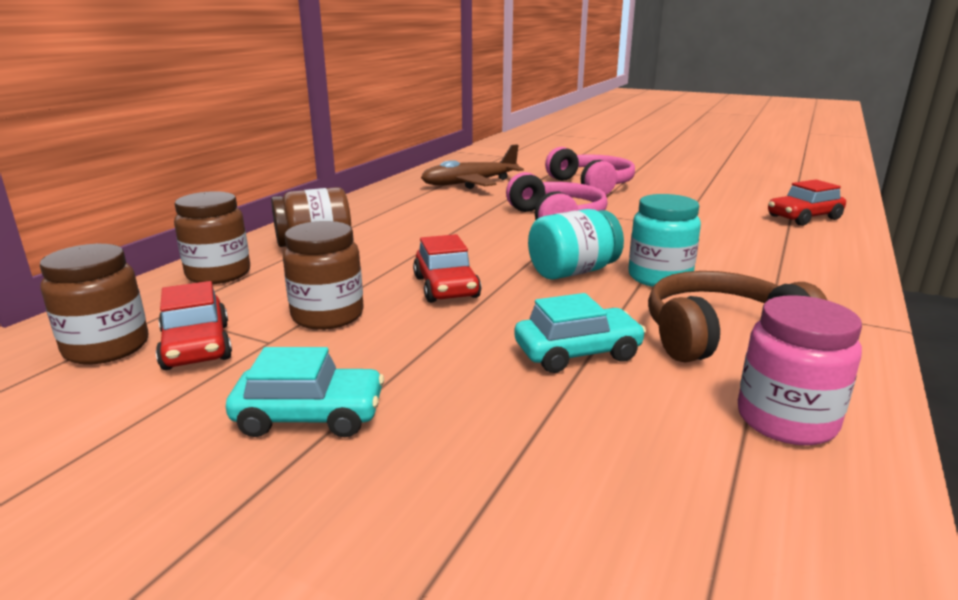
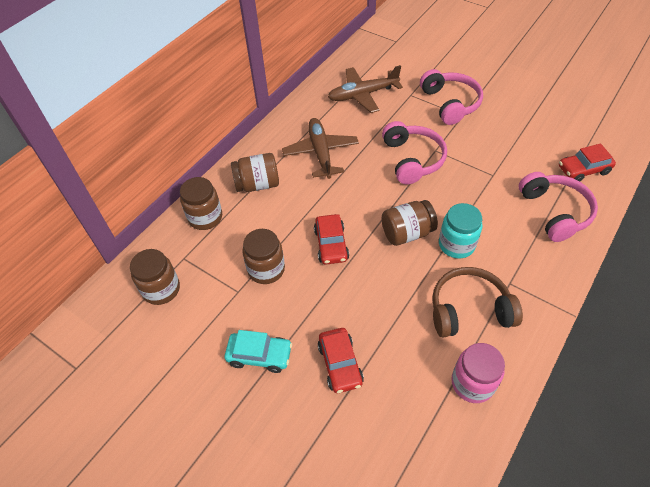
camera: 10 degrees right, 30 degrees up
red car [156,281,232,370] -> red car moved to [318,328,364,393]
turquoise car [514,293,646,373] -> none
turquoise jar [528,209,624,280] -> brown jar [382,200,438,246]
none -> brown plane [282,118,359,179]
none -> pink headphones [519,172,598,242]

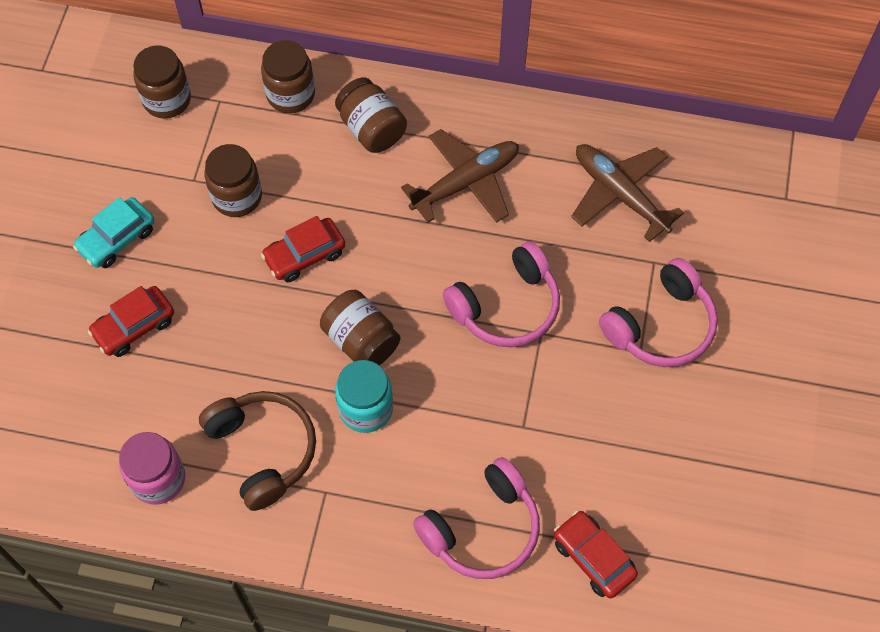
camera: 65 degrees right, 10 degrees up
turquoise car [225,330,292,373] -> turquoise car turned 60 degrees clockwise [73,197,154,268]

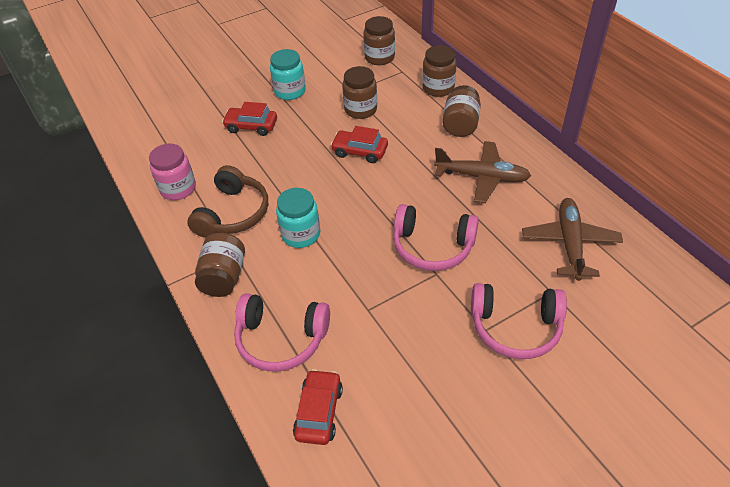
camera: 50 degrees right, 15 degrees down
turquoise car [73,197,154,268] -> turquoise jar [270,49,306,100]
brown jar [320,290,400,365] -> brown jar moved to [195,233,245,297]

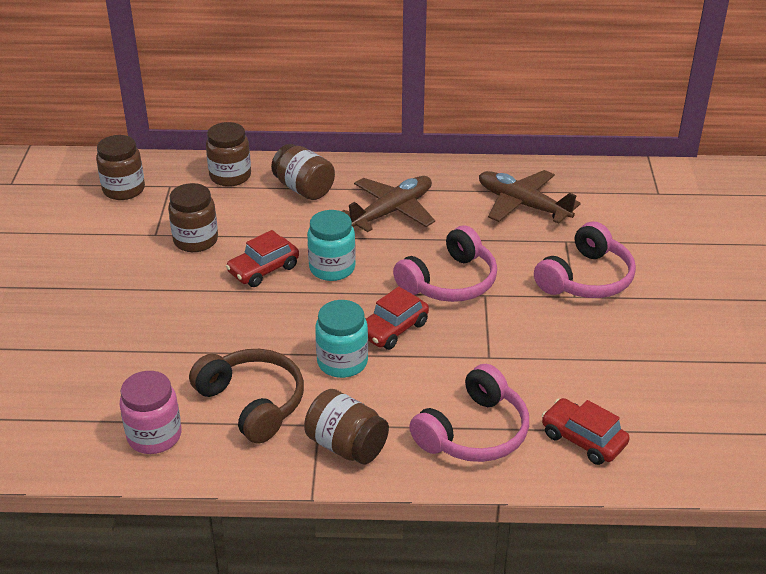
camera: 60 degrees left, 10 degrees down
red car [222,102,277,136] -> red car moved to [365,287,429,350]
turquoise jar [270,49,306,100] -> turquoise jar moved to [307,210,356,281]

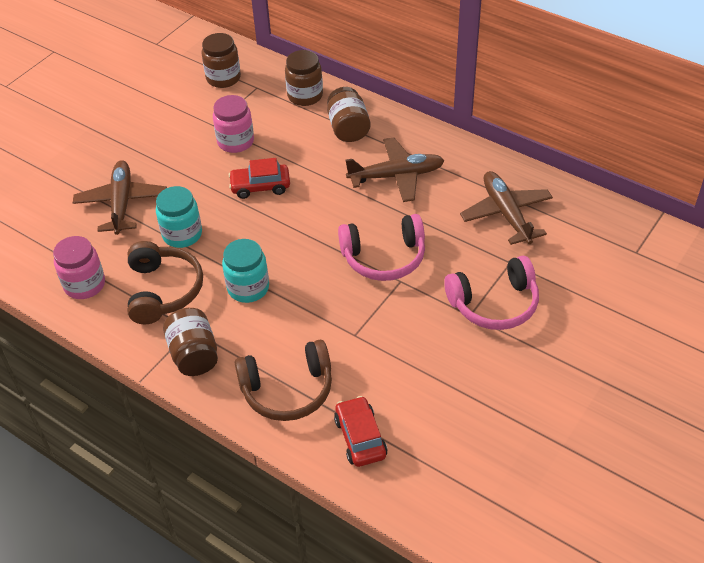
camera: 35 degrees right, 10 degrees up
brown jar [168,183,218,252] -> pink jar [213,95,254,153]
turquoise jar [307,210,356,281] -> turquoise jar moved to [156,186,202,248]
red car [365,287,429,350] -> none
pink headphones [409,364,529,462] -> brown headphones [235,340,332,421]
none -> brown plane [73,160,167,235]

